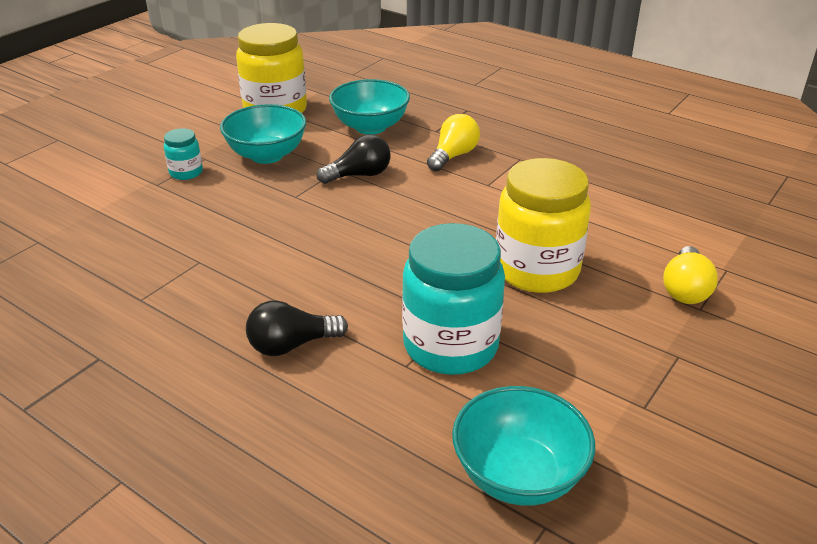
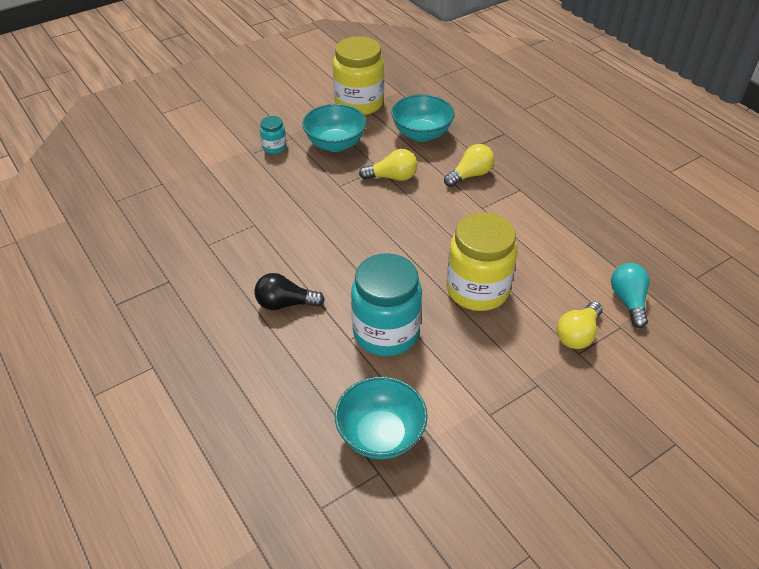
camera: 20 degrees right, 10 degrees up
black light bulb [317,134,391,184] -> yellow light bulb [359,149,417,181]
none -> turquoise light bulb [611,263,650,328]

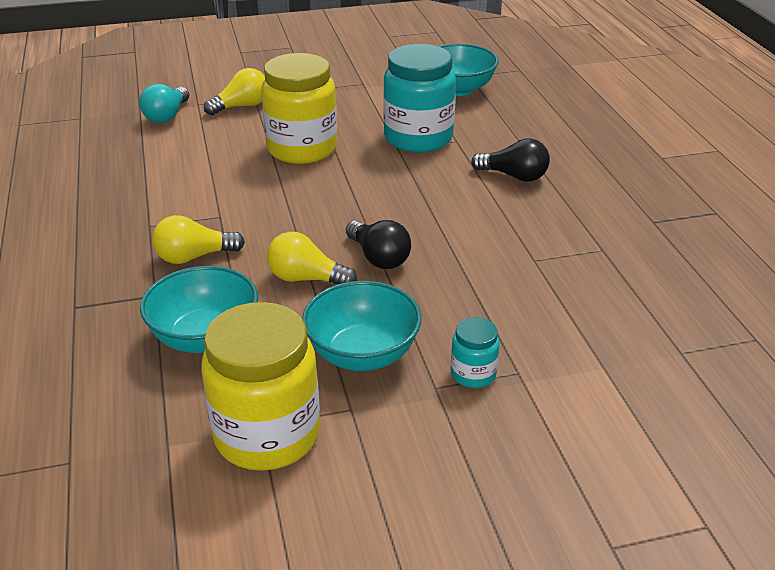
camera: 160 degrees left, 10 degrees down
none -> black light bulb [346,220,411,269]

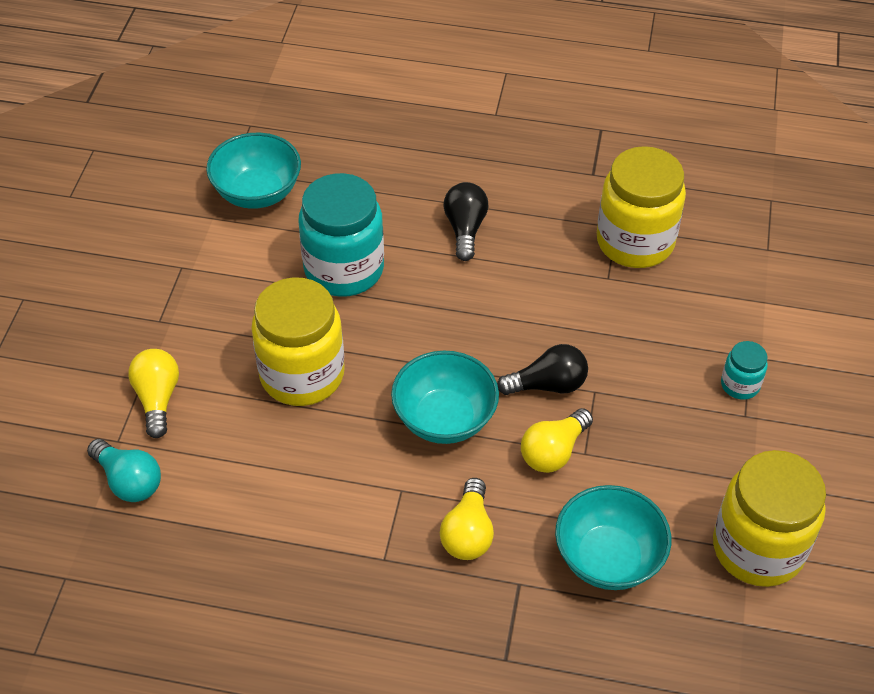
camera: 65 degrees left, 15 degrees up
turquoise bowl [302,281,422,371] -> turquoise bowl moved to [391,351,499,444]
black light bulb [471,139,550,182] -> black light bulb turned 45 degrees counterclockwise [443,182,488,261]
none -> yellow jar [597,146,686,268]

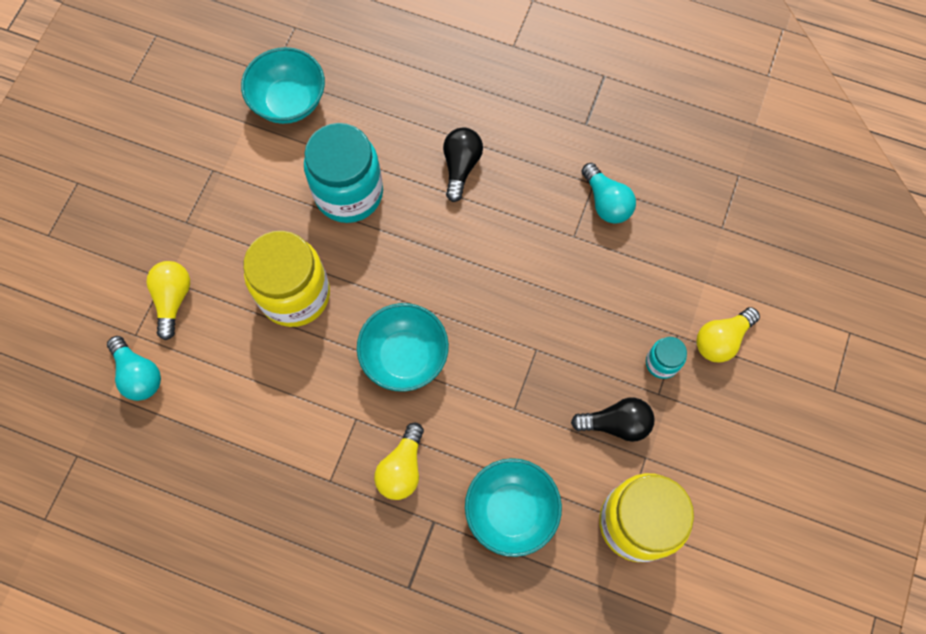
camera: 10 degrees right, 20 degrees up
black light bulb [497,344,588,395] -> black light bulb moved to [571,398,655,442]
yellow light bulb [521,408,593,473] -> yellow light bulb moved to [696,307,760,363]
yellow jar [597,146,686,268] -> turquoise light bulb [581,163,636,224]

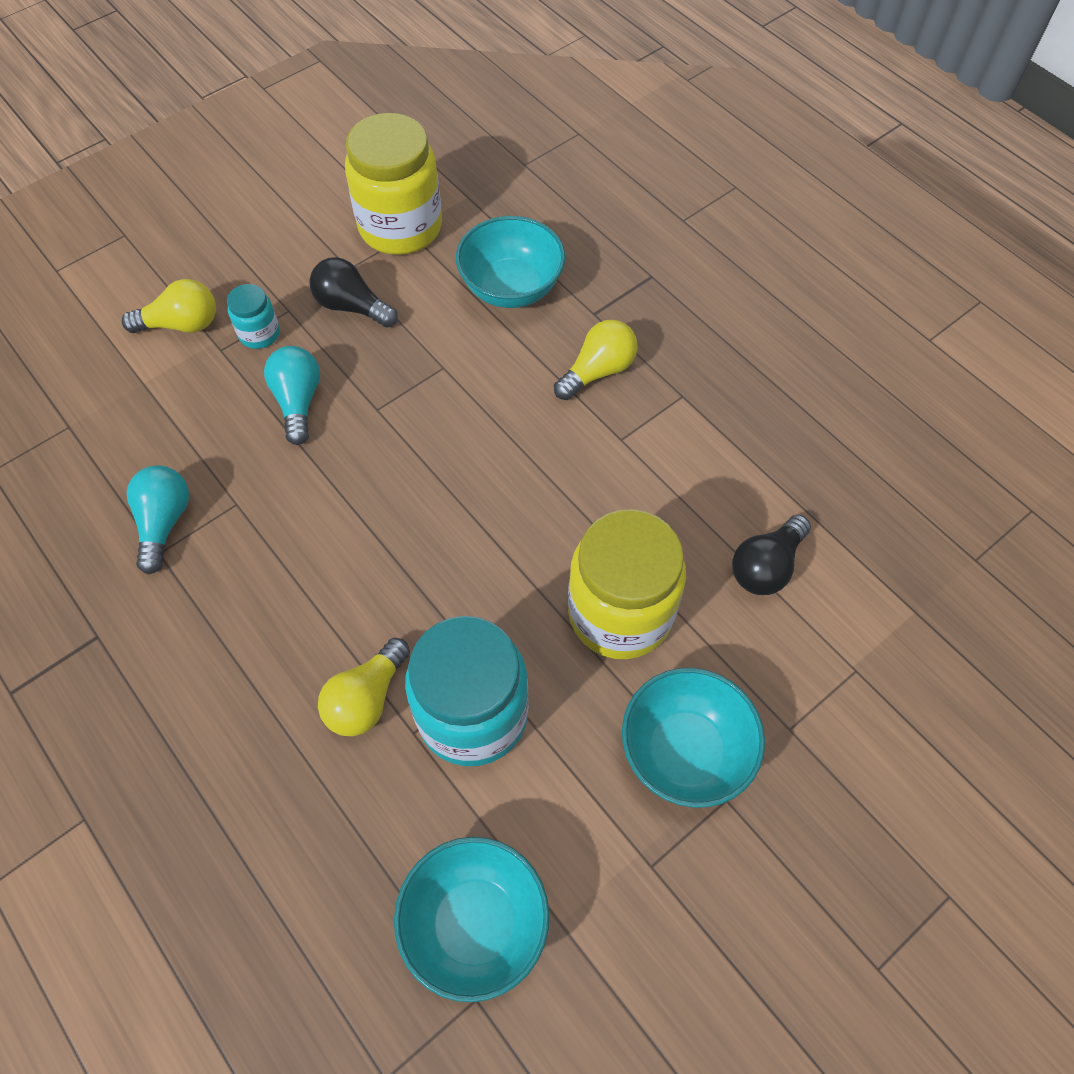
camera: 150 degrees left, 10 degrees down
turquoise light bulb [107,336,161,401] -> turquoise light bulb moved to [264,346,320,445]
yellow light bulb [146,261,190,340] -> yellow light bulb moved to [318,638,410,736]
turquoise bowl [357,303,449,392] -> turquoise bowl moved to [622,668,765,808]
black light bulb [443,127,483,202] -> black light bulb moved to [732,514,811,595]

